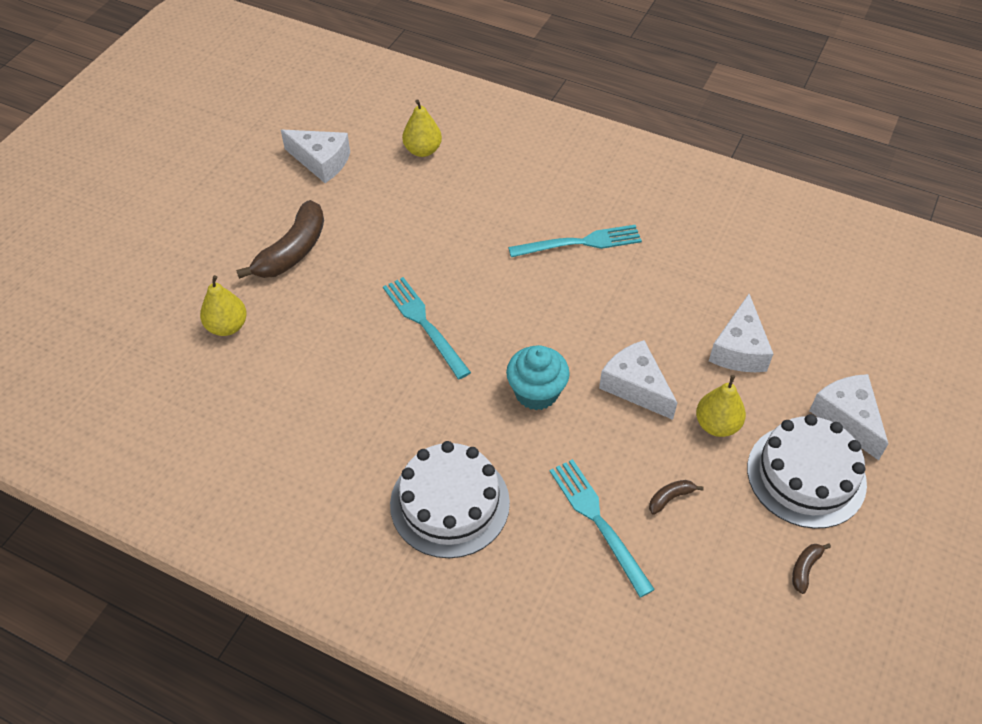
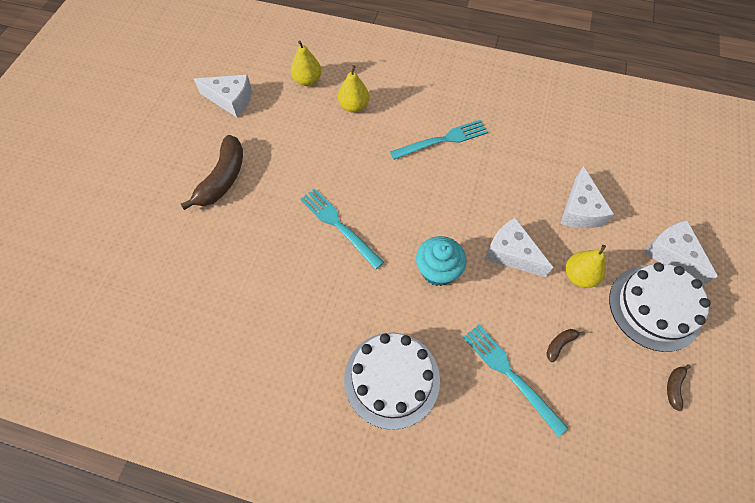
camera: 10 degrees left, 10 degrees up
yellow pear [200,275,247,336] -> yellow pear moved to [338,65,369,113]

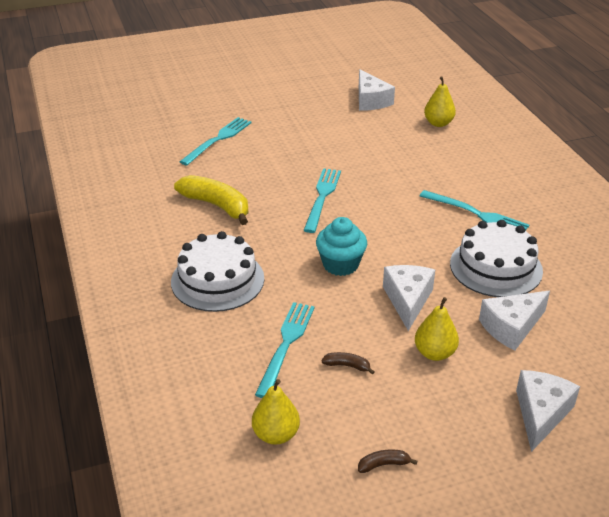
camera: 55 degrees right, 25 degrees down
brown banana [181,135,243,210] -> none
yellow pear [338,65,369,113] -> yellow pear moved to [252,379,300,445]
white cake [609,263,711,352] -> white cake moved to [450,220,543,297]
none -> yellow banana [174,175,248,225]
none -> turquoise fork [180,117,252,165]

